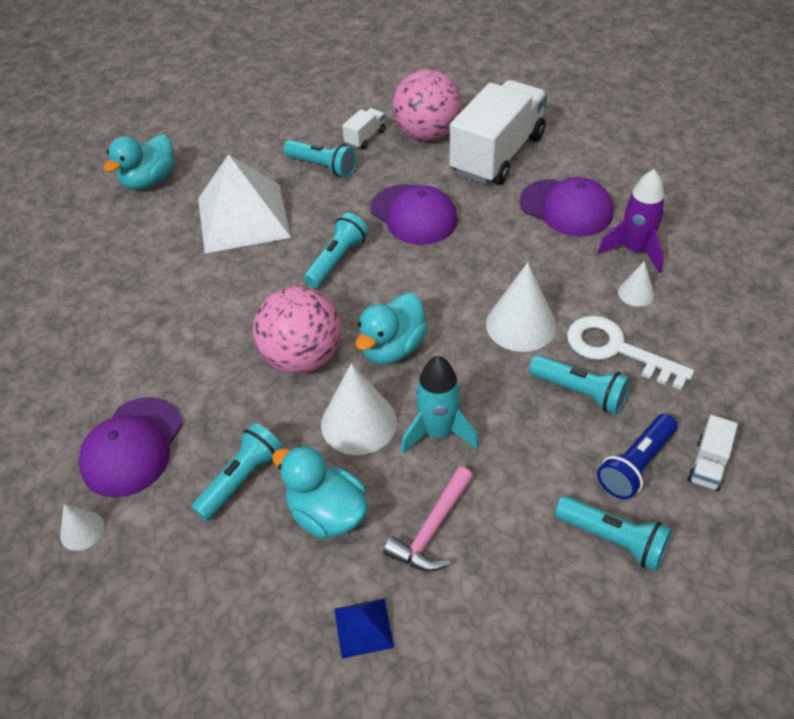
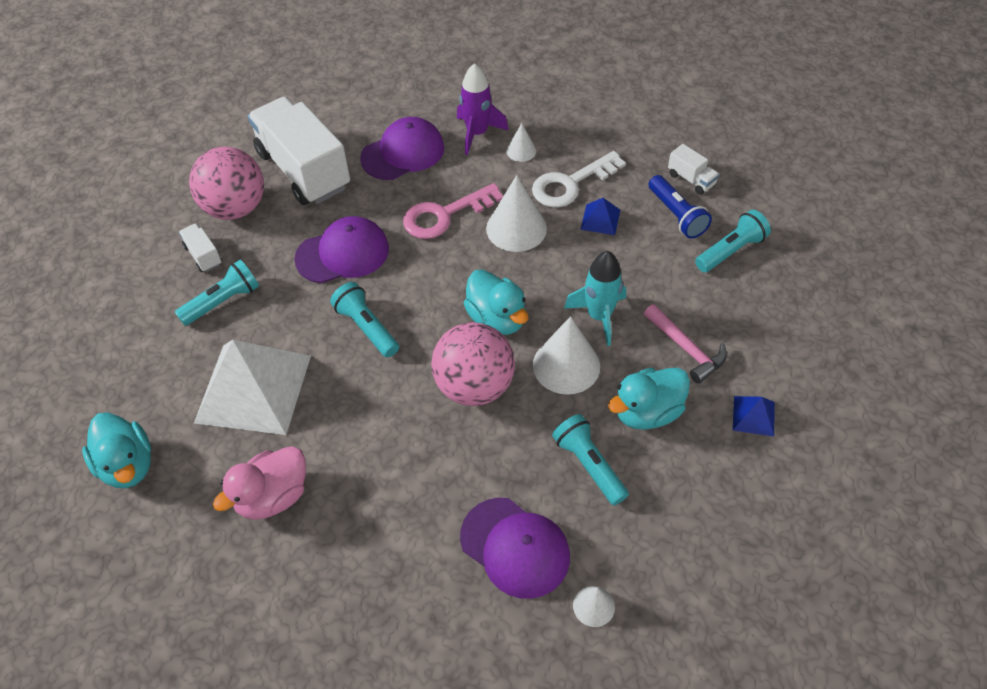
camera: 70 degrees left, 5 degrees up
turquoise flashlight [529,355,631,414] -> blue pyramid [580,198,620,235]
none -> pink duck [213,446,306,520]
none -> pink key [403,183,503,239]

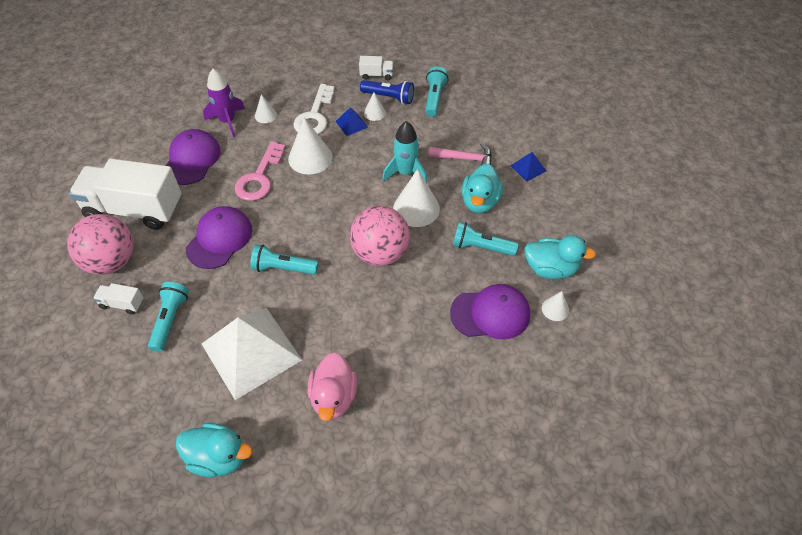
camera: 45 degrees left, 0 degrees up
turquoise duck [464,269,528,335] -> turquoise duck moved to [525,235,596,279]
none -> white cone [364,92,386,121]

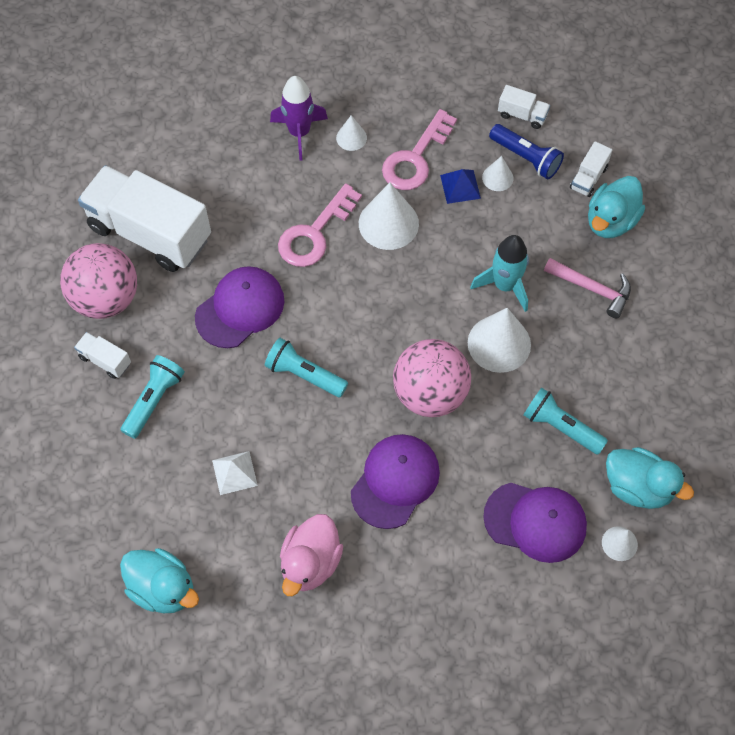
camera: 20 degrees right, 10 degrees up
purple cap [166,129,221,185] -> purple cap moved to [351,434,440,529]
white pyramid [202,308,302,400] -> white pyramid [212,451,258,495], size x0.42
white key [294,84,335,134] -> pink key [382,109,457,190]
turquoise flashlight [425,66,449,117] -> white truck [570,141,612,197]
turquoise duck [462,164,503,213] -> turquoise duck moved to [588,176,645,238]
blue pyramid [511,152,546,182] -> none

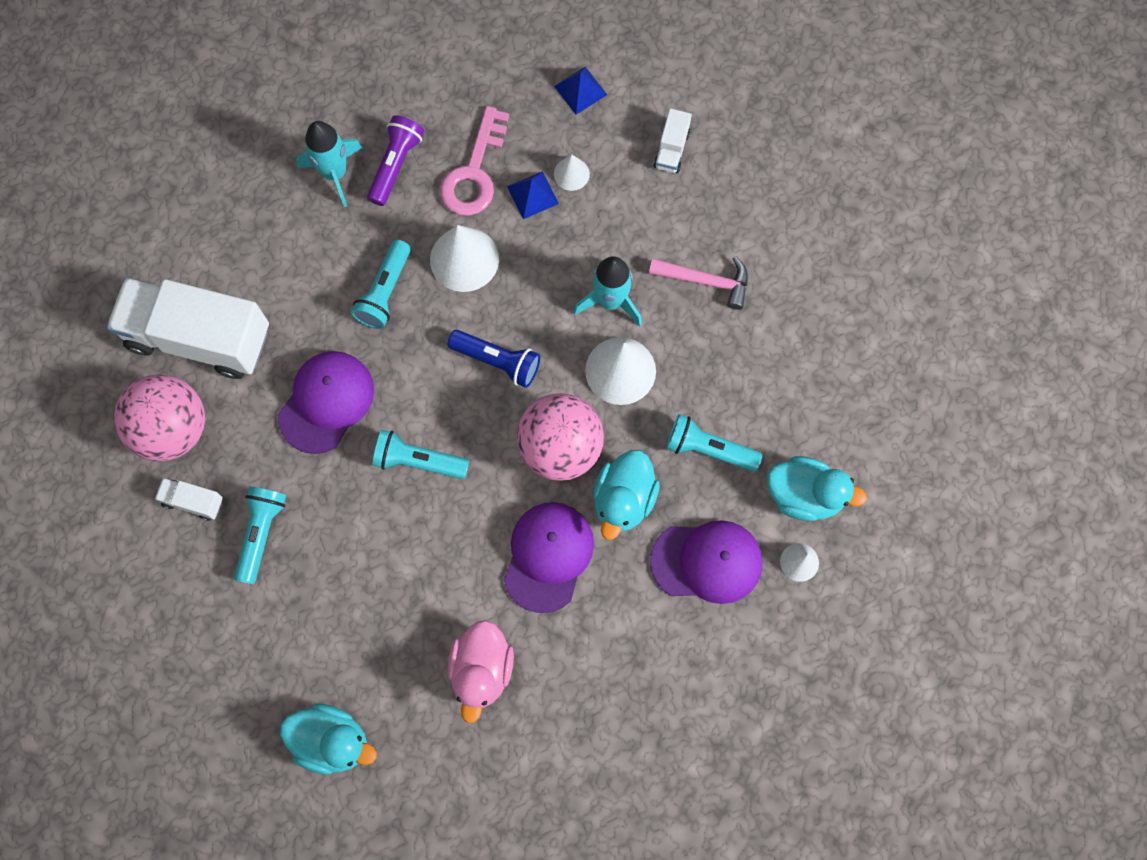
camera: 15 degrees left, 10 degrees up
white pyramid [212,451,258,495] -> none
purple rocket [270,76,328,160] -> turquoise rocket [296,121,362,207]
pink key [278,183,362,267] -> turquoise flashlight [351,240,411,329]
white cone [336,115,367,151] -> purple flashlight [367,115,424,206]
blue flashlight [489,124,564,179] -> blue flashlight moved to [448,330,540,388]
white truck [498,85,550,129] -> blue pyramid [554,67,607,115]
turquoise duck [588,176,645,238] -> turquoise duck moved to [593,450,660,540]

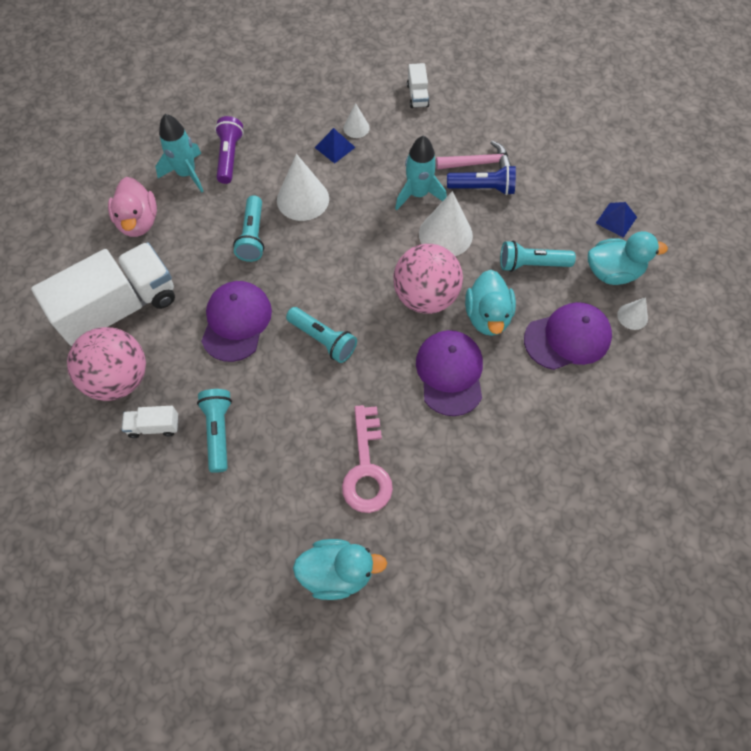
camera: 20 degrees left, 10 degrees down
white truck [107,278,269,379] -> white truck turned 150 degrees clockwise [31,242,175,346]
turquoise flashlight [373,430,469,479] -> turquoise flashlight turned 135 degrees counterclockwise [286,307,357,363]
pink key [440,106,509,216] -> pink key moved to [342,405,393,513]
blue flashlight [448,330,540,388] -> blue flashlight moved to [447,165,516,195]
pink duck [448,620,514,723] -> pink duck moved to [108,177,157,237]
blue pyramid [554,67,607,115] -> blue pyramid moved to [596,202,637,238]

